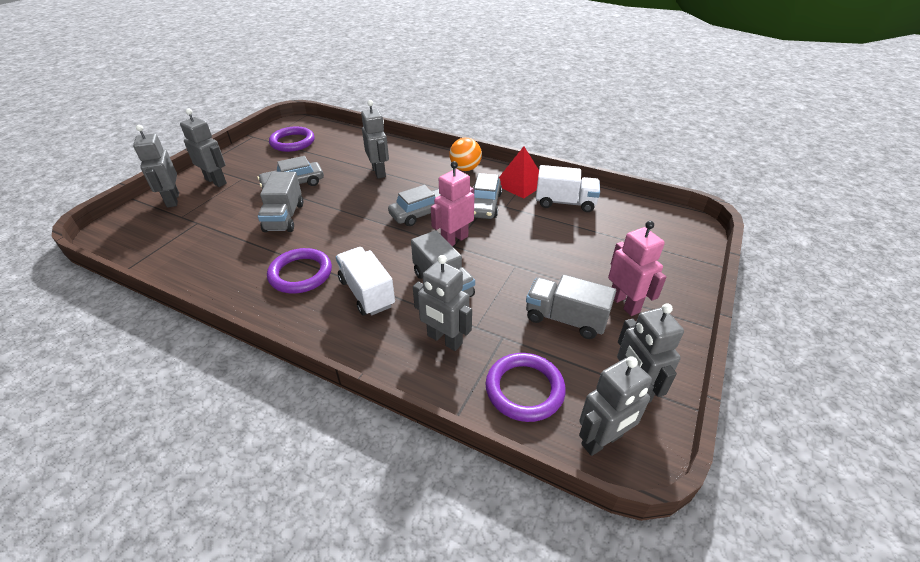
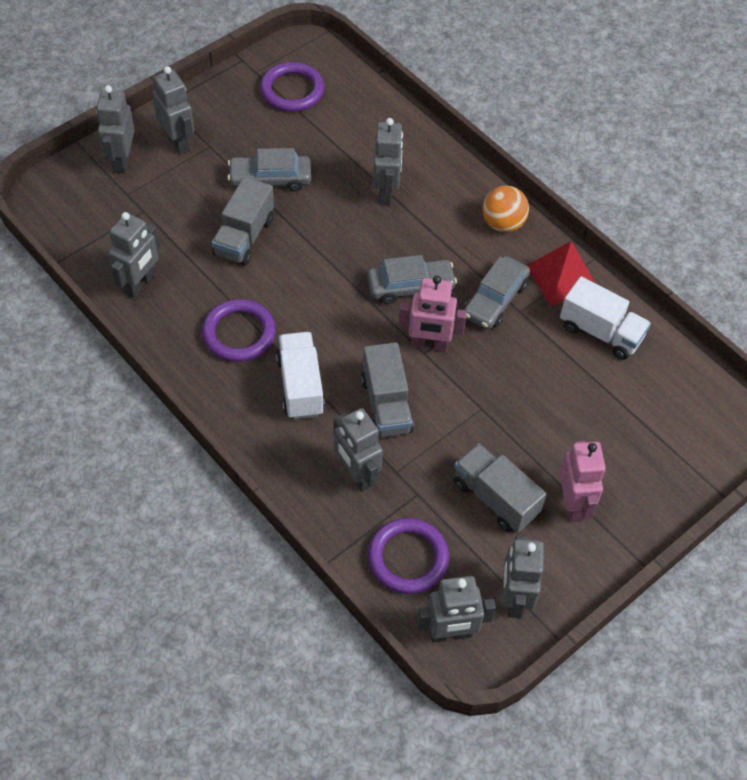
camera: 20 degrees right, 15 degrees up
pink robot [431,161,474,246] -> pink robot turned 150 degrees counterclockwise [399,275,467,352]
none -> grey robot [108,212,159,298]

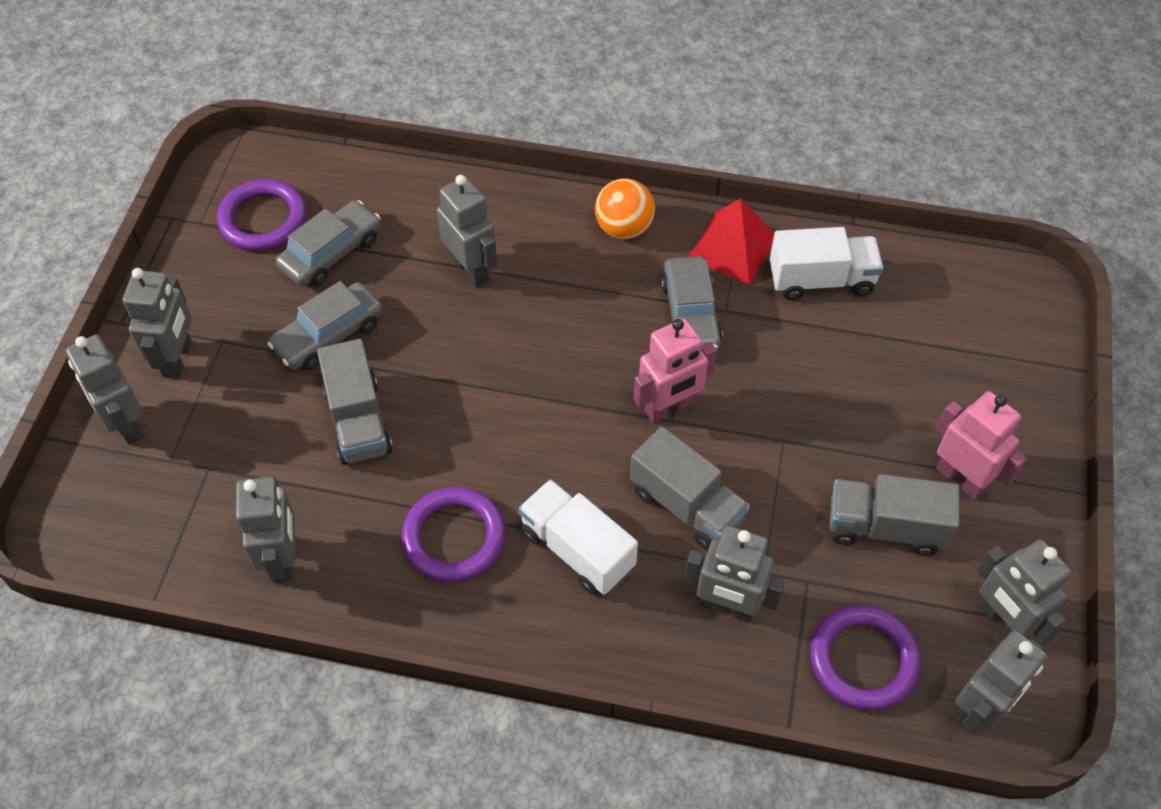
camera: 35 degrees left, 0 degrees up
grey robot [152,66,194,154] -> grey robot turned 75 degrees clockwise [123,268,192,379]
grey car [367,255,457,304] -> grey car moved to [276,200,381,287]

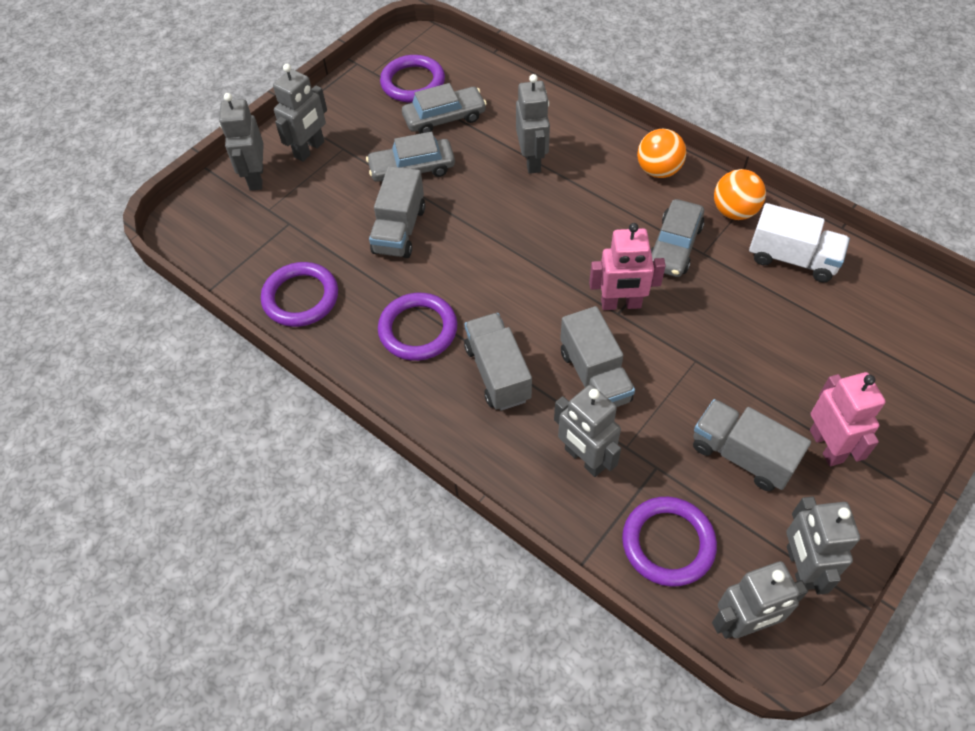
camera: 30 degrees right, 0 degrees up
grey robot [236,475,295,583] -> purple ring [261,262,338,327]
white truck [519,479,638,595] -> grey truck [464,313,532,411]
red pyramid [688,198,774,285] -> orange ball [714,169,766,220]

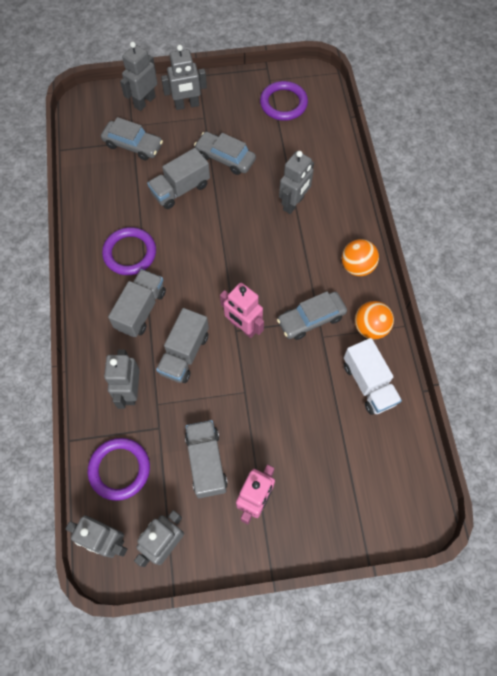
camera: 40 degrees right, 10 degrees up
purple ring [261,262,338,327] -> none
grey car [402,83,487,134] -> grey car moved to [101,117,163,161]

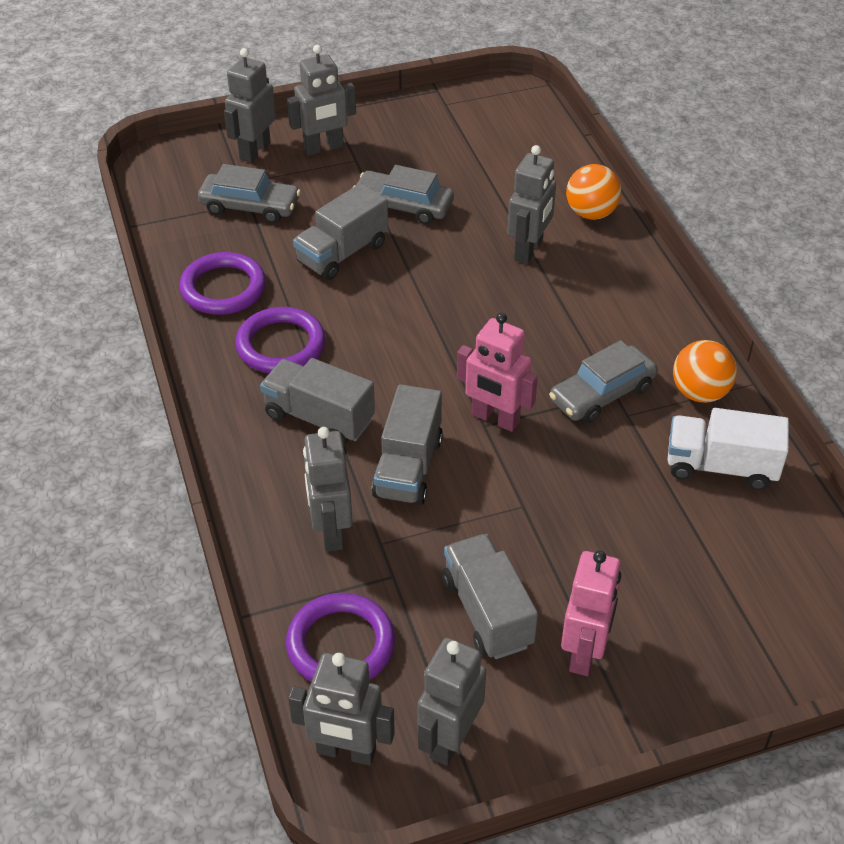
camera: 10 degrees left, 20 degrees down
grey truck [108,269,166,337] -> grey truck turned 75 degrees counterclockwise [260,358,375,446]
purple ring [260,81,308,121] -> purple ring moved to [179,252,266,315]
orange ball [342,239,379,276] -> orange ball moved to [566,164,621,220]
white truck [344,338,402,415] -> white truck turned 135 degrees clockwise [668,408,789,490]

